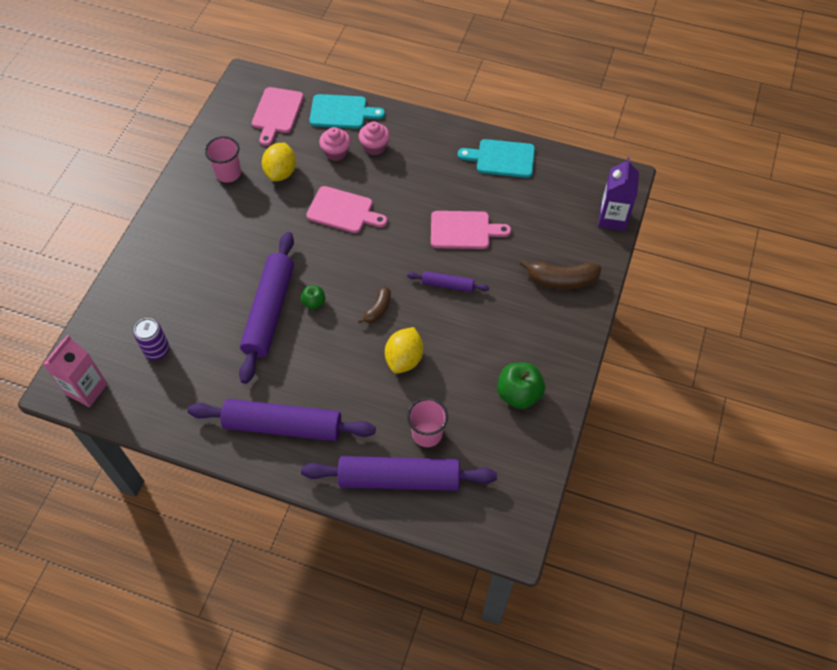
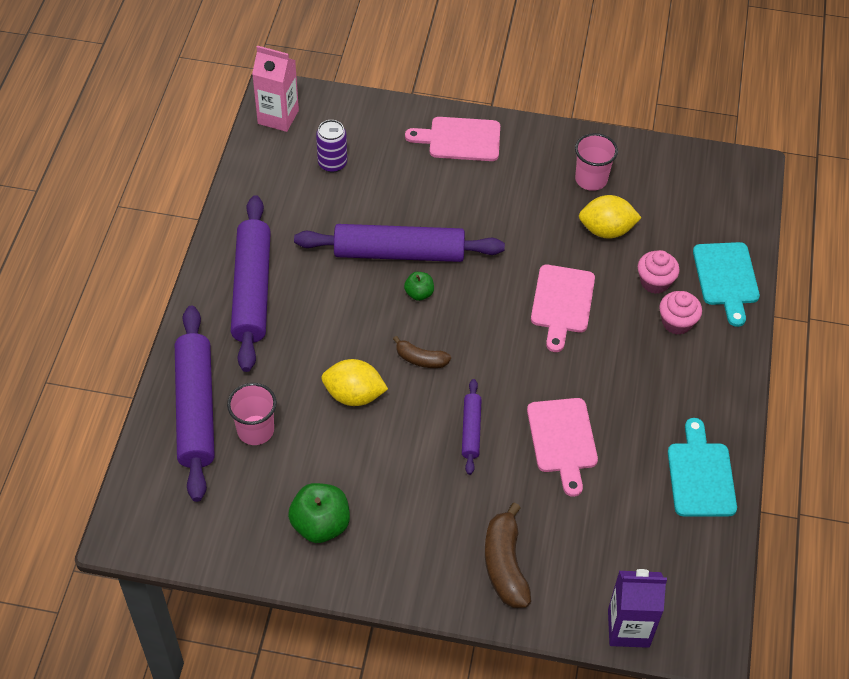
camera: 80 degrees right, 5 degrees down
pink cutting board [252,87,304,146] -> pink cutting board moved to [405,117,500,161]

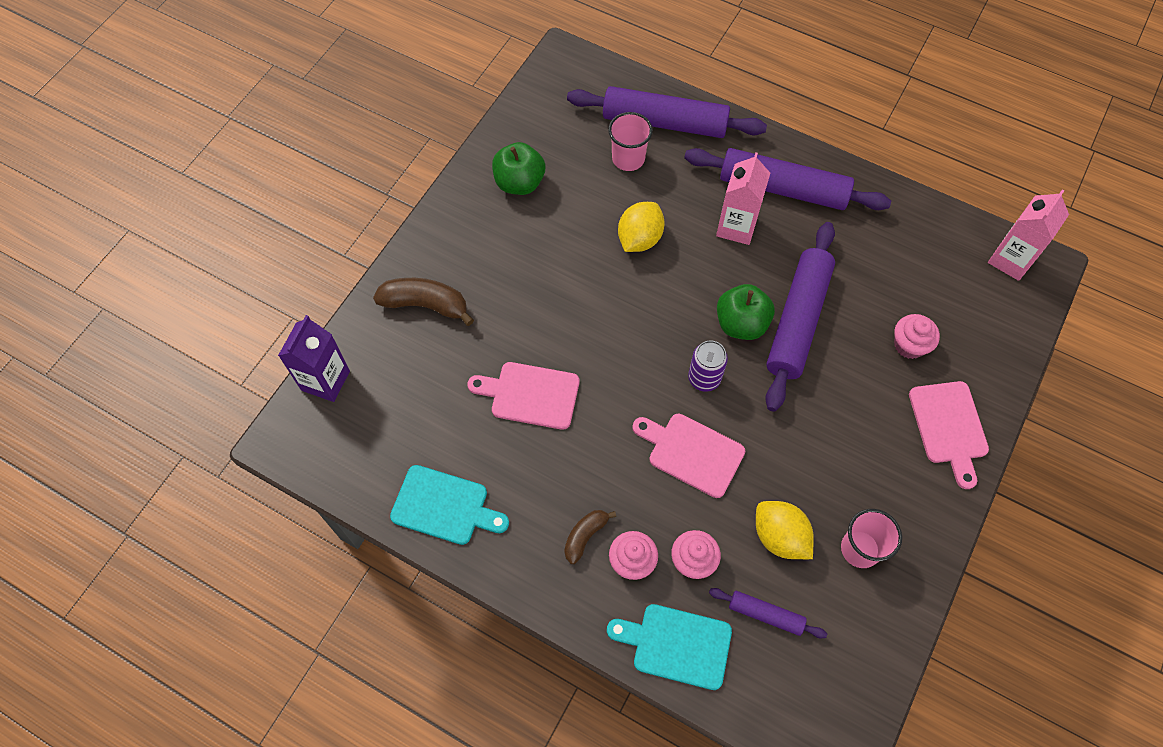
camera: 110 degrees right, 10 degrees up
purple can [316,120,347,173] -> purple can moved to [688,341,728,392]
brown banana [393,336,451,368] -> brown banana moved to [564,510,616,564]
green apple [404,272,434,301] -> green apple [717,284,775,340], size x1.82
pink cutting board [405,117,500,161] -> pink cutting board turned 150 degrees clockwise [909,381,989,489]
purple rolling pin [462,379,482,475] -> purple rolling pin moved to [709,588,827,638]
yellow lemon [579,195,641,239] -> yellow lemon turned 60 degrees counterclockwise [756,501,814,559]
none -> pink carton [716,152,770,245]
none -> pink cupcake [894,314,940,359]

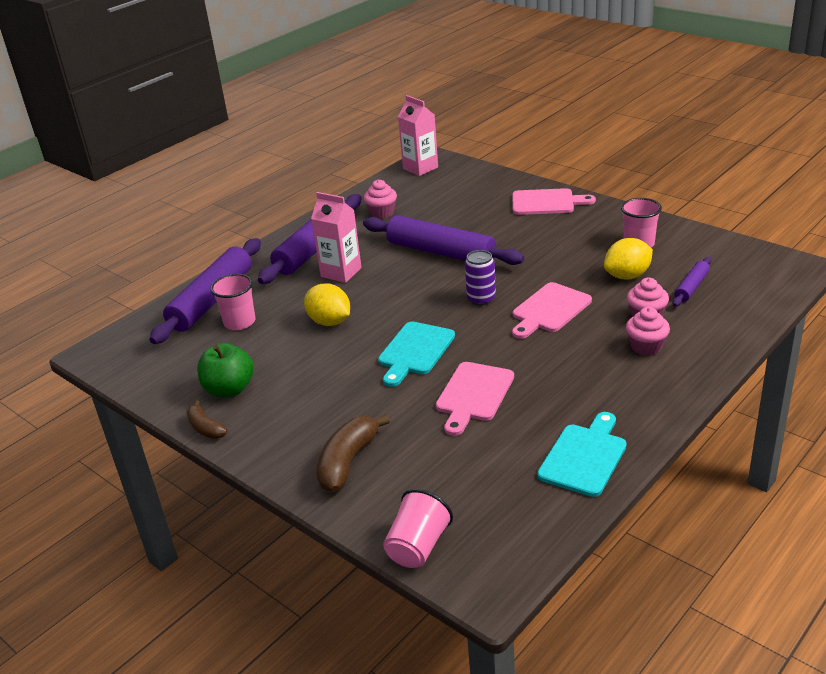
camera: 75 degrees left, 30 degrees down
purple carton [278,315,350,402] -> pink cup [383,489,453,568]
brown banana [564,510,616,564] -> brown banana moved to [187,400,227,439]
turquoise cutting board [607,604,732,690] -> turquoise cutting board moved to [378,321,455,387]
green apple [717,284,775,340] -> none
pink cupcake [894,314,940,359] -> pink cupcake moved to [364,179,397,219]

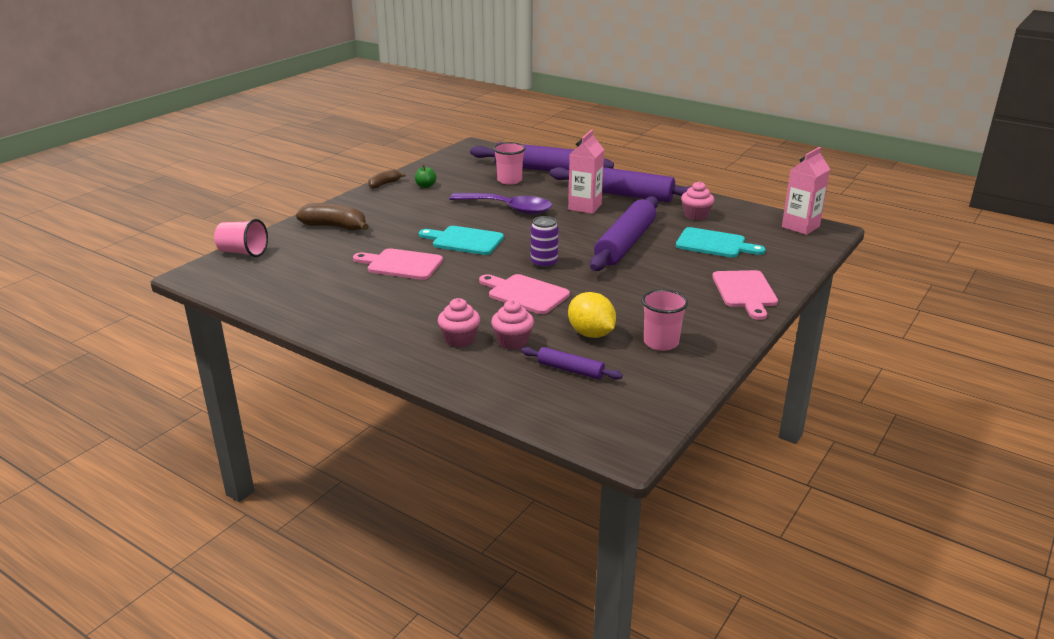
camera: 80 degrees right, 5 degrees down
green apple [197,343,254,398] -> green apple [415,165,436,188], size x0.55
yellow lemon [304,283,350,326] -> purple spoon [450,193,552,214]
turquoise cutting board [537,412,627,497] -> turquoise cutting board moved to [676,227,766,258]

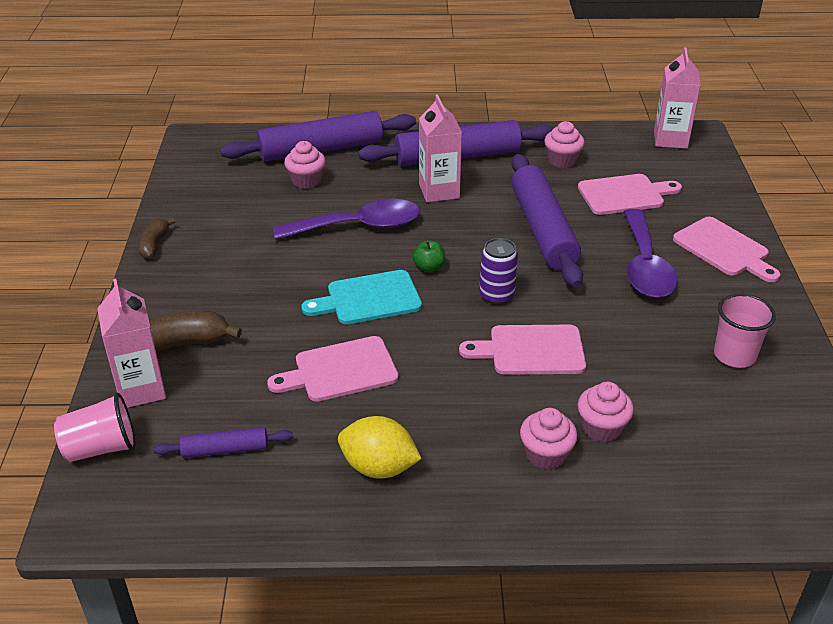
camera: 35 degrees left, 10 degrees up
green apple [415,165,436,188] -> green apple moved to [413,240,445,272]
pink cup [493,142,526,185] -> pink cupcake [284,141,326,189]
purple rolling pin [521,347,623,380] -> purple rolling pin moved to [153,427,293,458]
yellow lemon [568,292,616,338] -> yellow lemon moved to [338,416,422,479]
turquoise cutting board [676,227,766,258] -> pink cutting board [578,174,682,215]
none -> pink carton [97,279,166,408]
none -> purple spoon [624,209,678,298]

